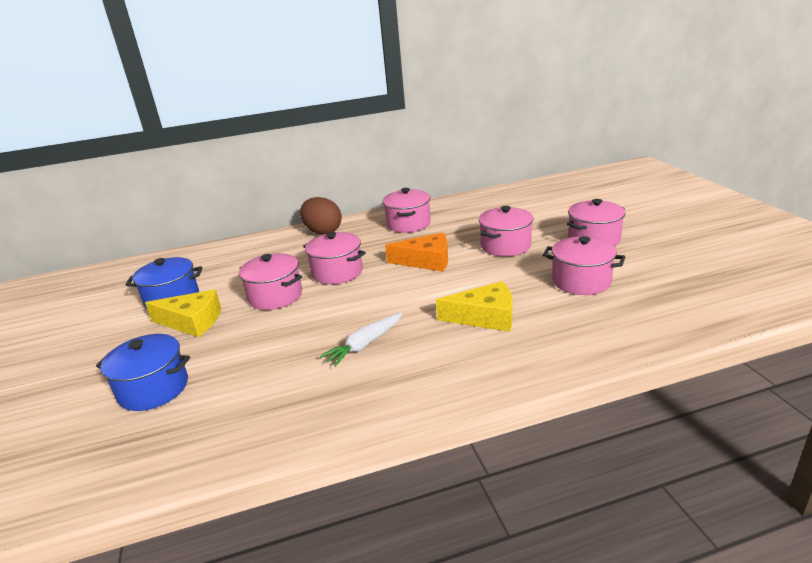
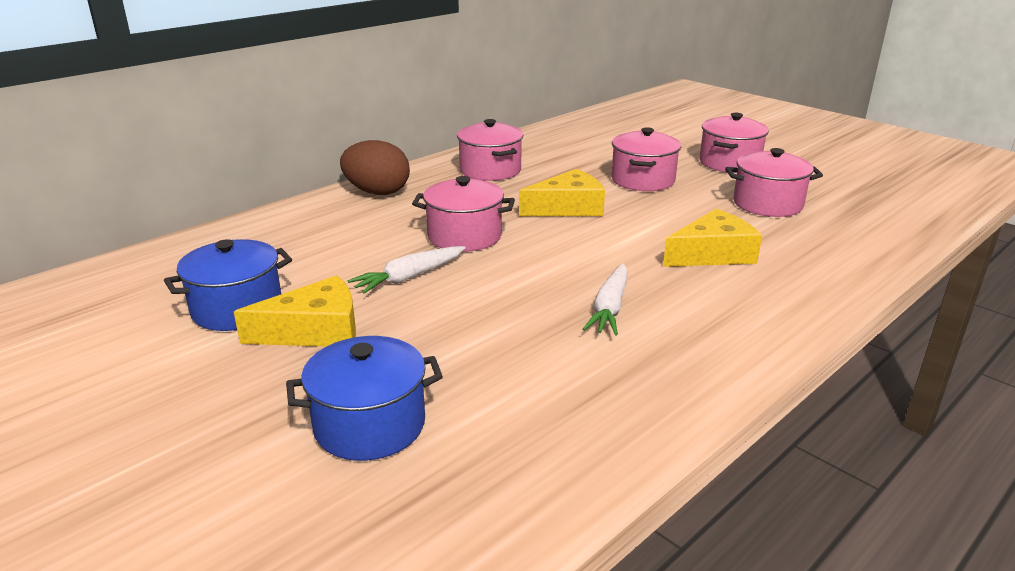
camera: 30 degrees left, 0 degrees up
pink pot [239,253,302,310] -> white carrot [348,246,465,294]
orange cheese [385,232,448,272] -> yellow cheese [519,169,605,216]

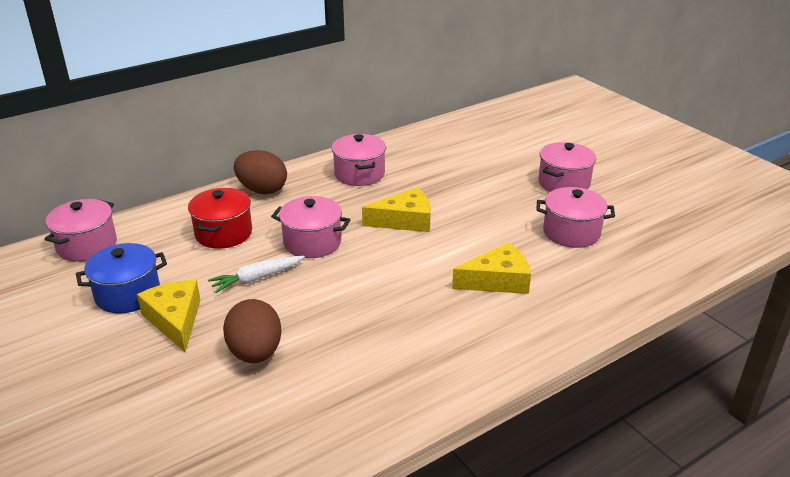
camera: 10 degrees right, 5 degrees up
yellow cheese [234,275,356,347] -> yellow cheese turned 105 degrees counterclockwise [137,280,200,353]
blue pot [286,336,443,461] -> none
white carrot [583,263,628,335] -> none
pink pot [611,127,681,191] -> pink pot moved to [45,199,117,262]
none -> red pot [188,188,252,249]
none -> brown egg [223,299,282,363]

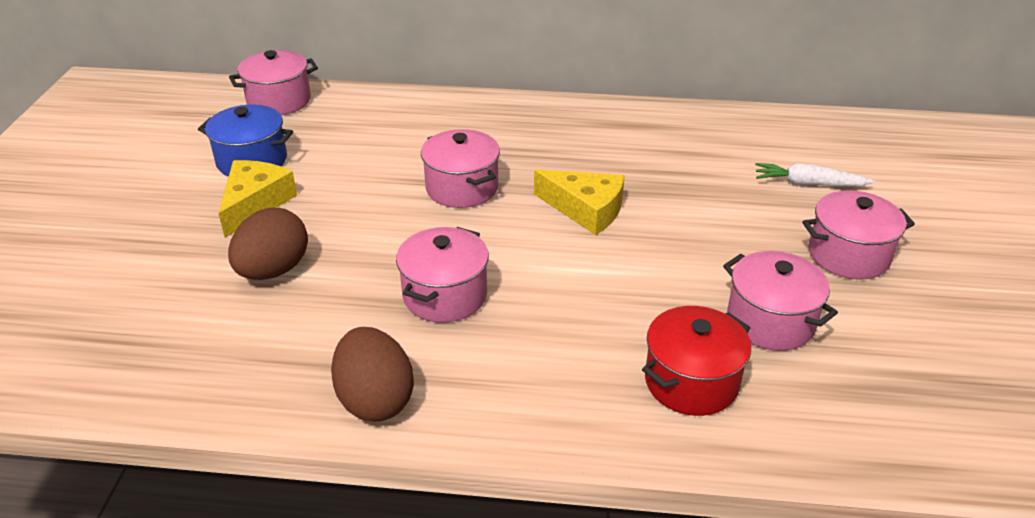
camera: 40 degrees right, 5 degrees up
red pot [188,188,252,249] -> red pot moved to [642,306,751,416]
white carrot [208,256,305,293] -> white carrot moved to [755,163,875,186]
brown egg [234,150,287,195] -> brown egg moved to [331,327,414,422]
pink pot [332,134,386,186] -> pink pot moved to [396,227,489,323]
yellow cheese [452,242,531,294] -> none

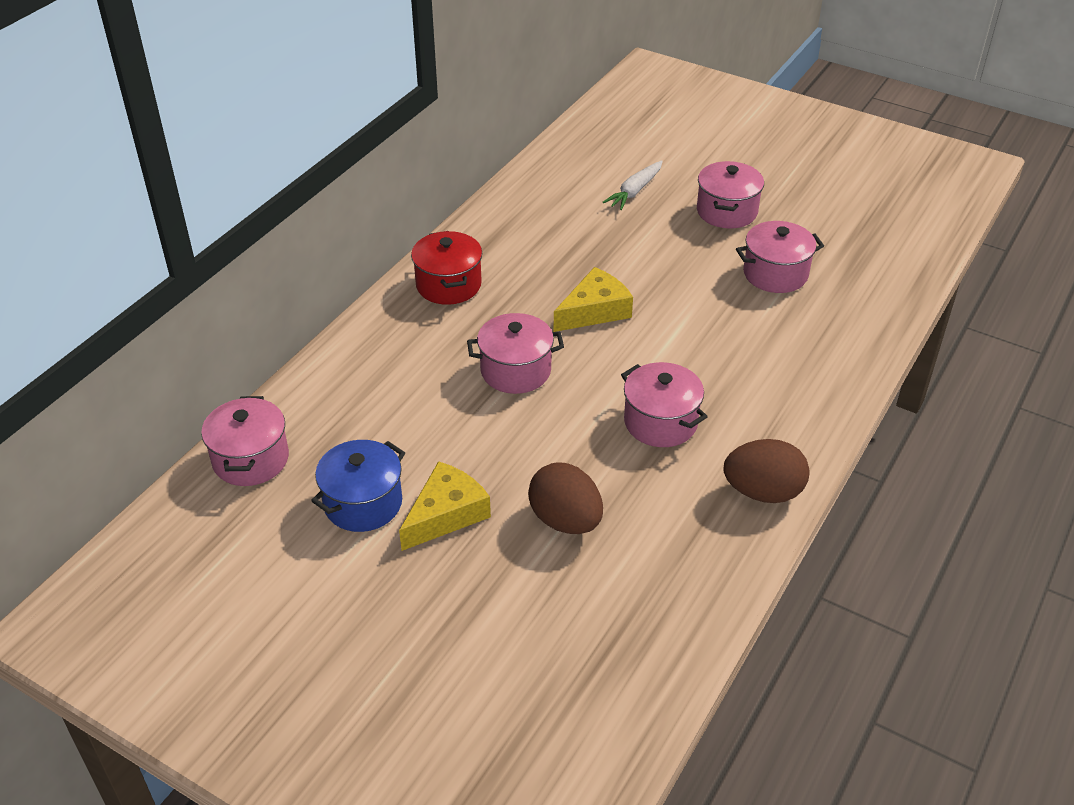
camera: 65 degrees left, 5 degrees up
yellow cheese [218,160,297,238] -> yellow cheese turned 90 degrees clockwise [399,461,491,551]
red pot [642,306,751,416] -> red pot moved to [411,231,482,305]

